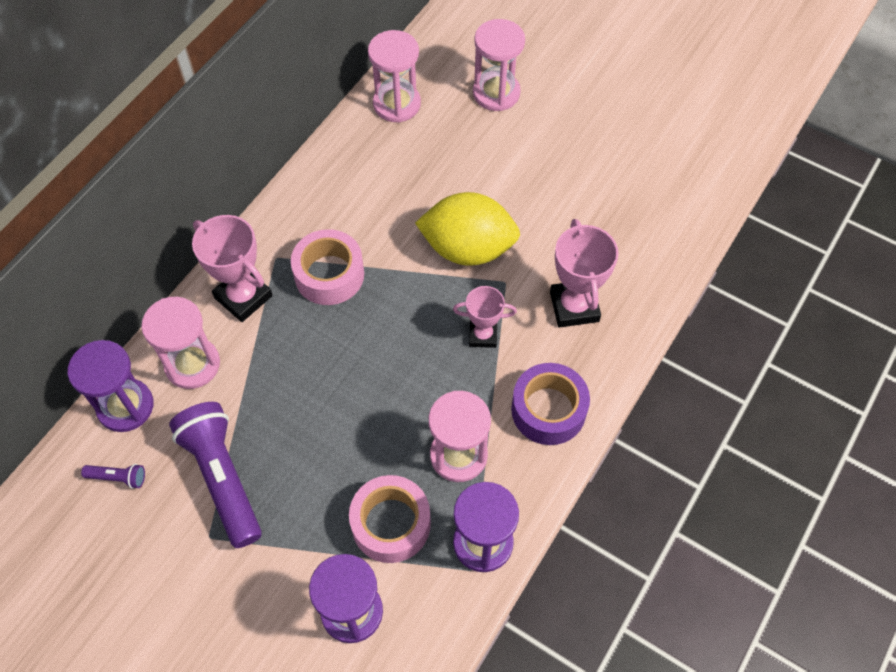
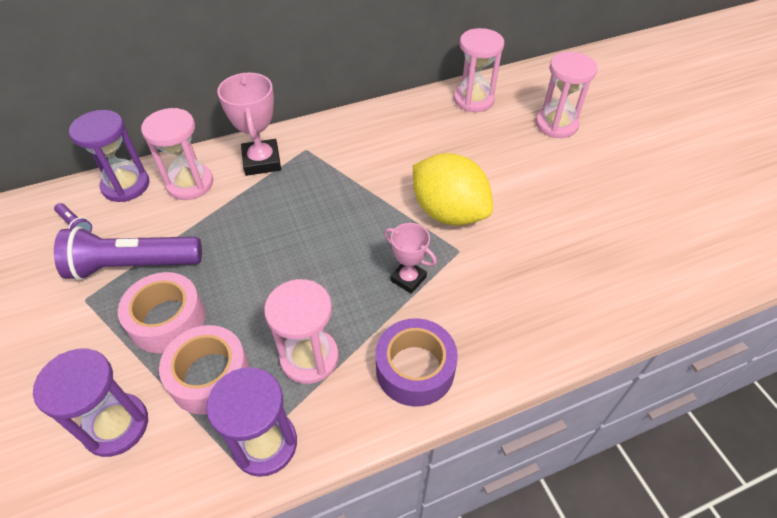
camera: 35 degrees right, 10 degrees down
purple flashlight [169,402,262,548] -> purple flashlight turned 105 degrees counterclockwise [54,226,202,280]
pink tape [291,229,364,305] -> pink tape moved to [118,272,205,353]
pink trophy [550,219,619,328] -> none

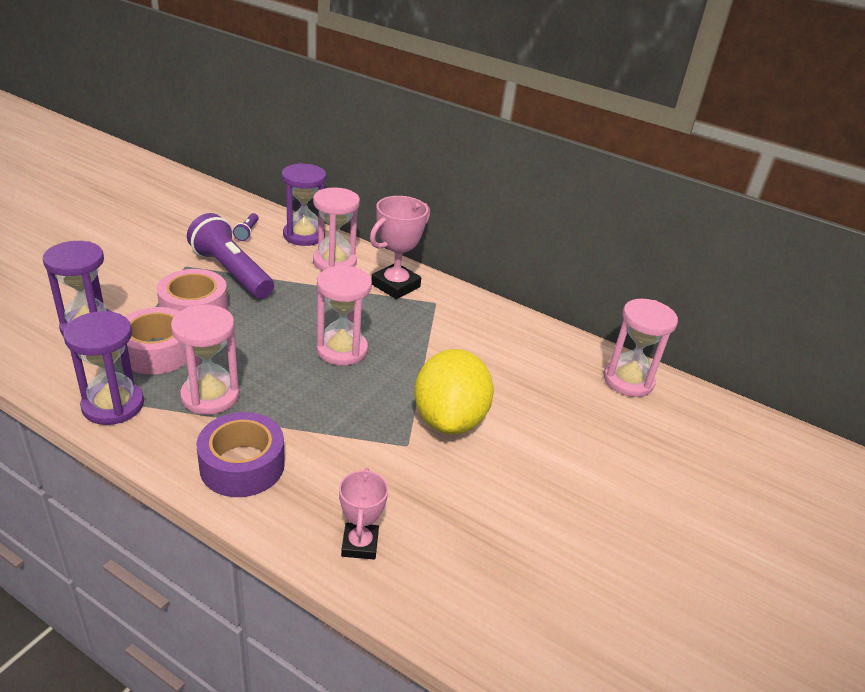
camera: 50 degrees right, 15 degrees down
pink trophy [384,223,437,294] -> pink trophy moved to [339,468,388,559]
pink hourglass [536,52,598,138] -> pink hourglass moved to [316,266,372,366]

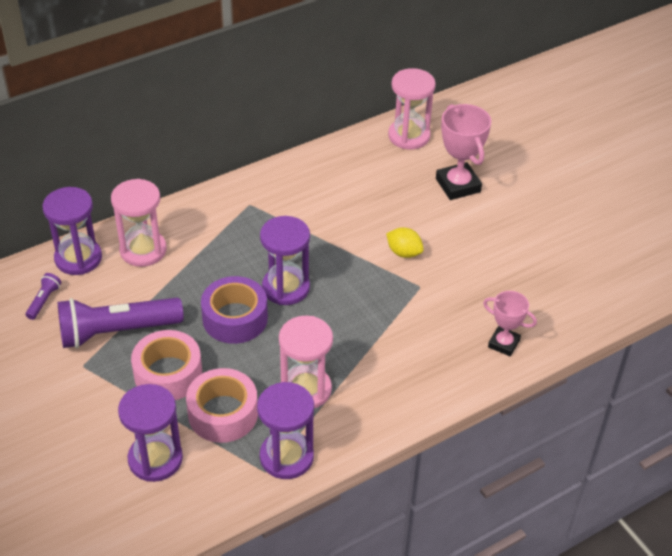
camera: 60 degrees left, 10 degrees up
purple tape [196,412,285,497] -> purple tape moved to [201,276,268,344]
purple flashlight [233,213,259,241] -> purple flashlight turned 105 degrees counterclockwise [25,273,61,320]
pink hourglass [316,266,372,366] -> purple hourglass [260,216,310,305]
pink trophy [370,196,430,299] -> pink trophy moved to [436,104,491,200]
yellow lemon [414,349,494,434] -> yellow lemon [386,227,424,258], size x0.46

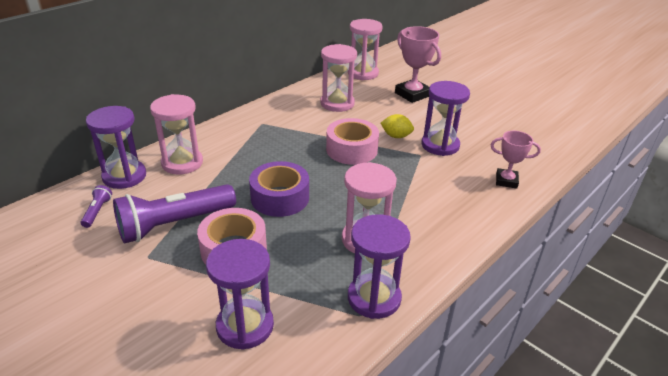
camera: 15 degrees left, 10 degrees down
pink tape [186,368,258,443] -> pink tape moved to [326,118,379,165]
purple hourglass [260,216,310,305] -> purple hourglass moved to [421,81,470,156]
none -> pink hourglass [320,44,357,112]

